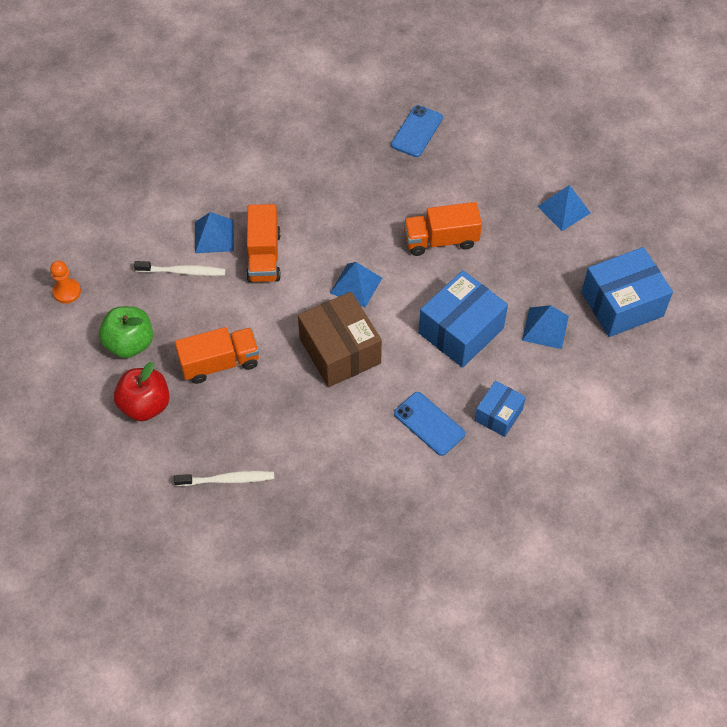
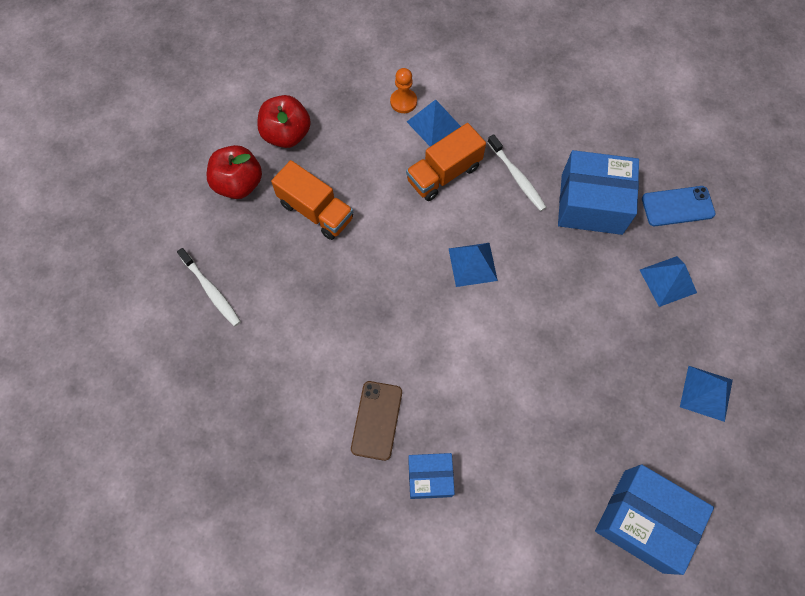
camera: 55 degrees right, 10 degrees up
orange pawn [50,261,81,303] -> orange pawn moved to [390,68,417,113]
green apple [99,306,153,358] -> red apple [257,95,311,148]
white toothbrush [134,261,226,276] -> white toothbrush moved to [487,134,547,211]
brown box [298,292,382,387] -> none
blue phone [394,392,465,456] -> brown phone [351,381,402,461]
orange truck [404,202,482,256] -> none
blue box [419,270,508,368] -> blue box moved to [558,150,639,235]
blue pyramid [522,305,569,349] -> blue pyramid moved to [640,256,697,307]

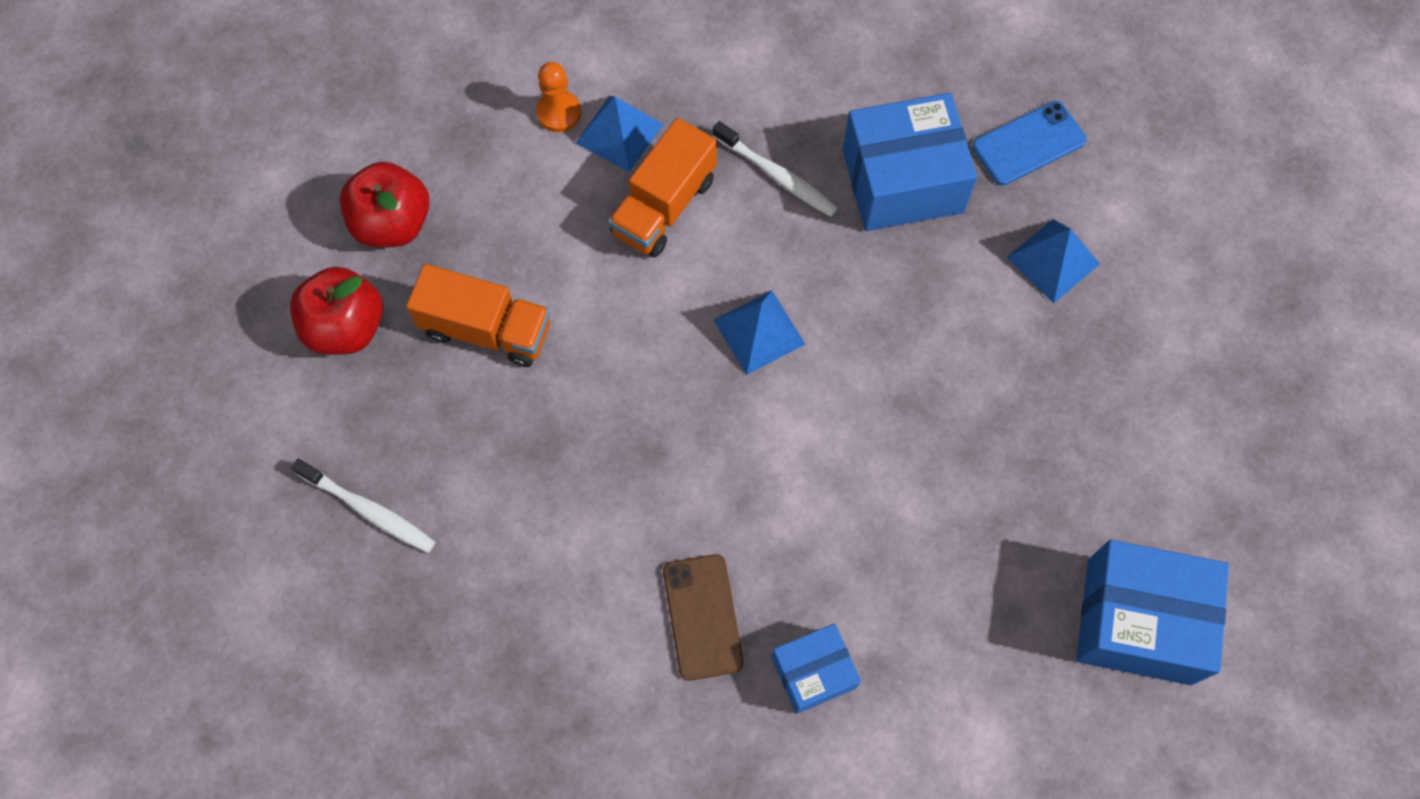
camera: 20 degrees left, 0 degrees up
blue pyramid [680,366,733,422] -> none

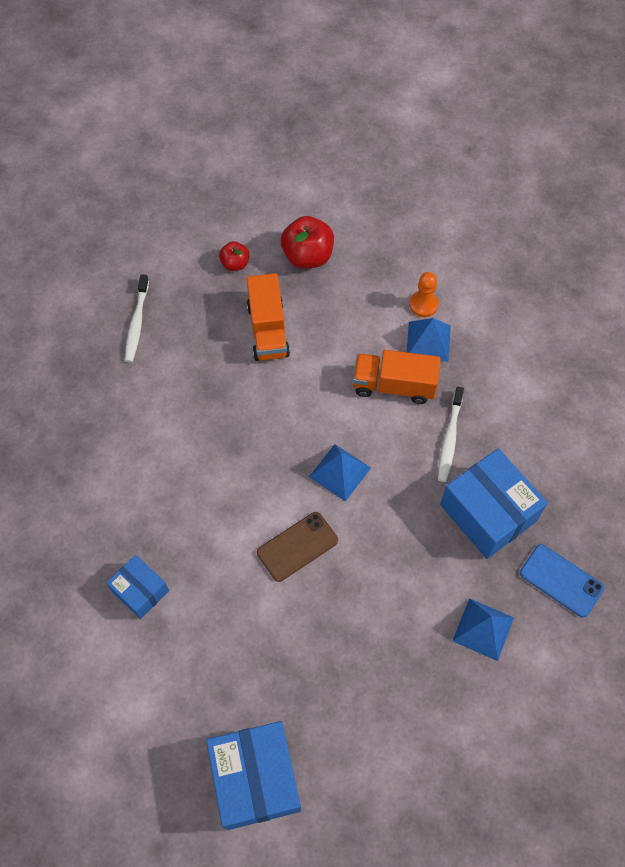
camera: 65 degrees right, 5 degrees down
red apple [290,266,383,355] -> red apple [219,241,249,271], size x0.57
brown phone [663,554,744,681] -> brown phone moved to [257,512,338,582]

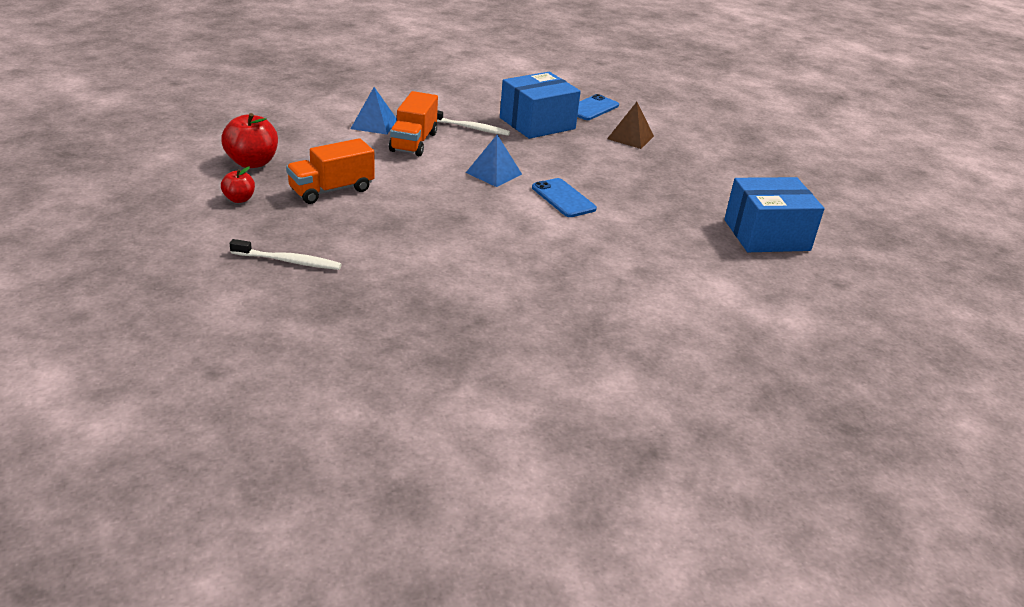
camera: 90 degrees left, 30 degrees down
blue box [106,555,169,619] -> none
orange truck [247,273,290,361] -> orange truck turned 150 degrees clockwise [286,138,374,204]
brown phone [257,512,338,582] -> blue phone [532,178,597,217]
orange pawn [409,272,439,317] -> none
blue pyramid [452,598,514,661] -> brown pyramid [607,102,654,149]

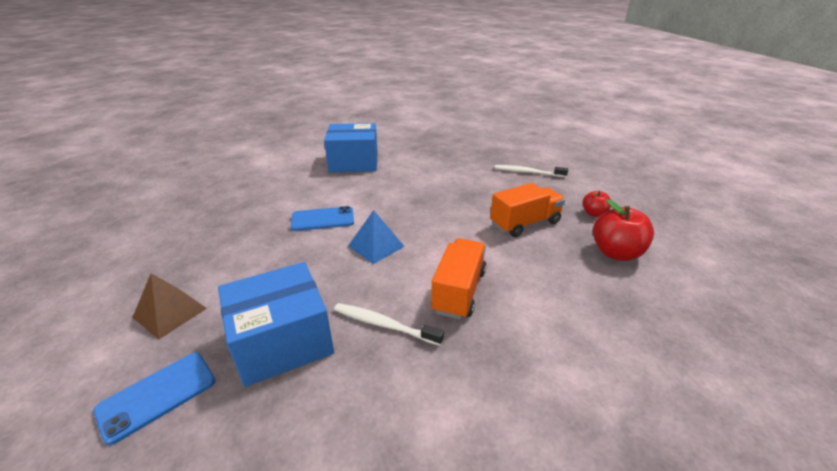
camera: 170 degrees left, 0 degrees up
blue pyramid [351,87,397,134] -> none
blue phone [532,178,597,217] -> blue phone turned 75 degrees counterclockwise [291,206,354,231]
blue box [724,177,824,252] -> blue box moved to [324,123,378,173]

